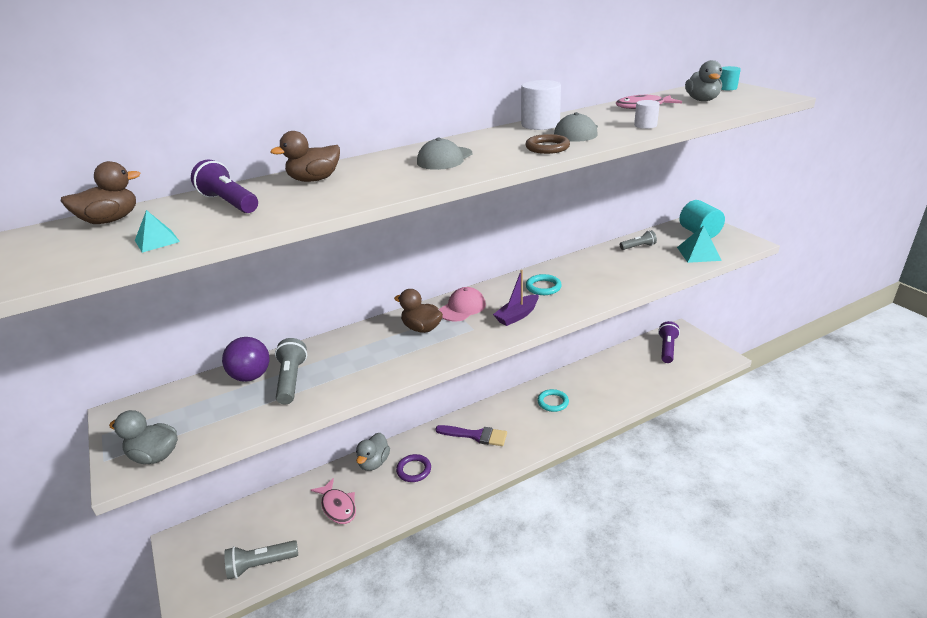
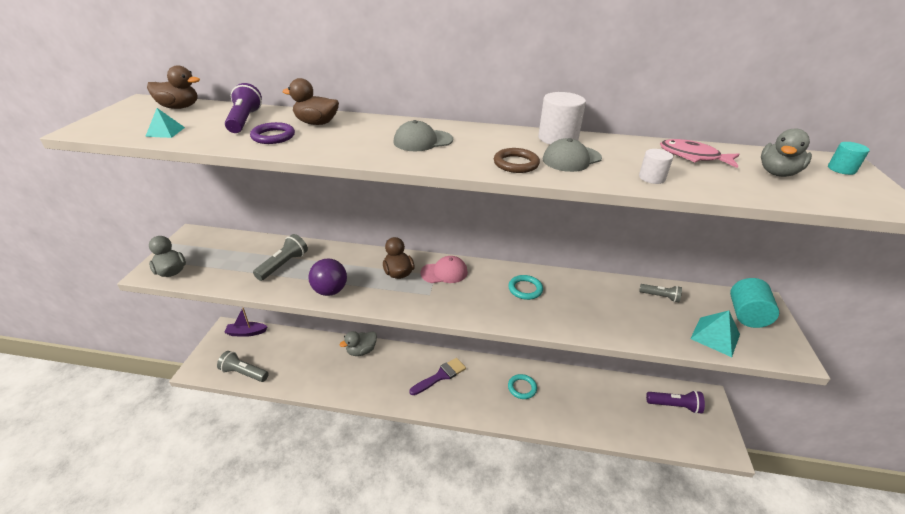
camera: 35 degrees right, 5 degrees up
purple ball [222,337,269,382] -> purple ball moved to [308,259,347,296]
pink fish [311,478,356,524] -> none
purple ring [396,454,431,482] -> purple ring moved to [250,122,295,144]
purple brush [435,425,507,446] -> purple brush turned 90 degrees counterclockwise [409,358,466,395]
purple boat [493,270,539,326] -> purple boat moved to [224,307,267,337]
purple flashlight [658,321,680,363] -> purple flashlight turned 45 degrees clockwise [646,390,705,414]

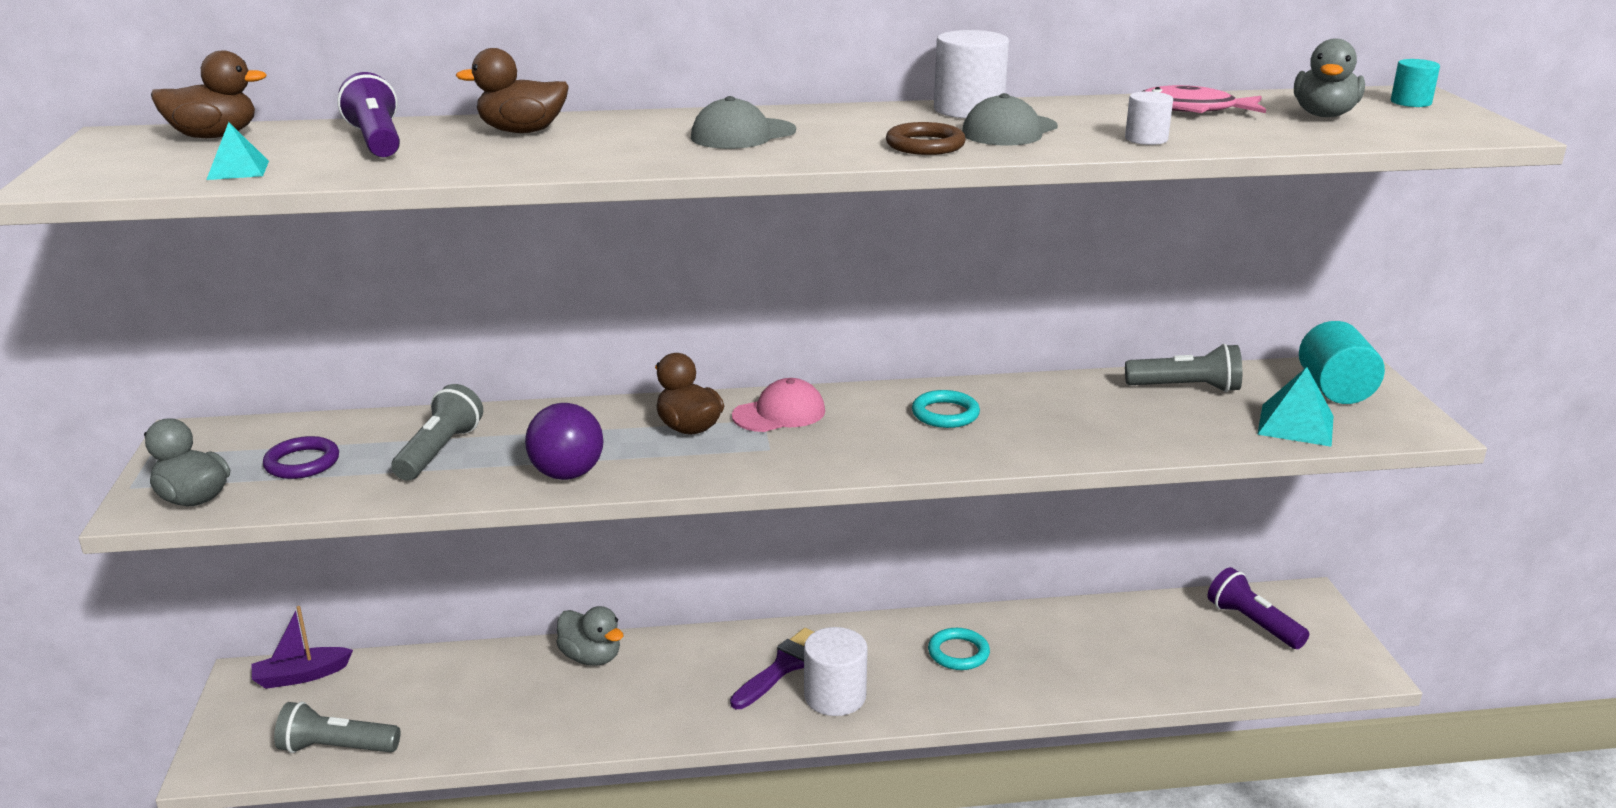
camera: 15 degrees left, 10 degrees down
purple ring [250,122,295,144] -> purple ring moved to [263,436,339,479]
grey duck [340,331,377,356] -> grey duck turned 90 degrees counterclockwise [556,606,623,666]
grey flashlight [639,284,682,302] -> grey flashlight [1125,344,1242,392], size x1.55
purple flashlight [646,390,705,414] -> purple flashlight turned 120 degrees counterclockwise [1208,567,1309,649]
none -> white cylinder [804,627,868,716]

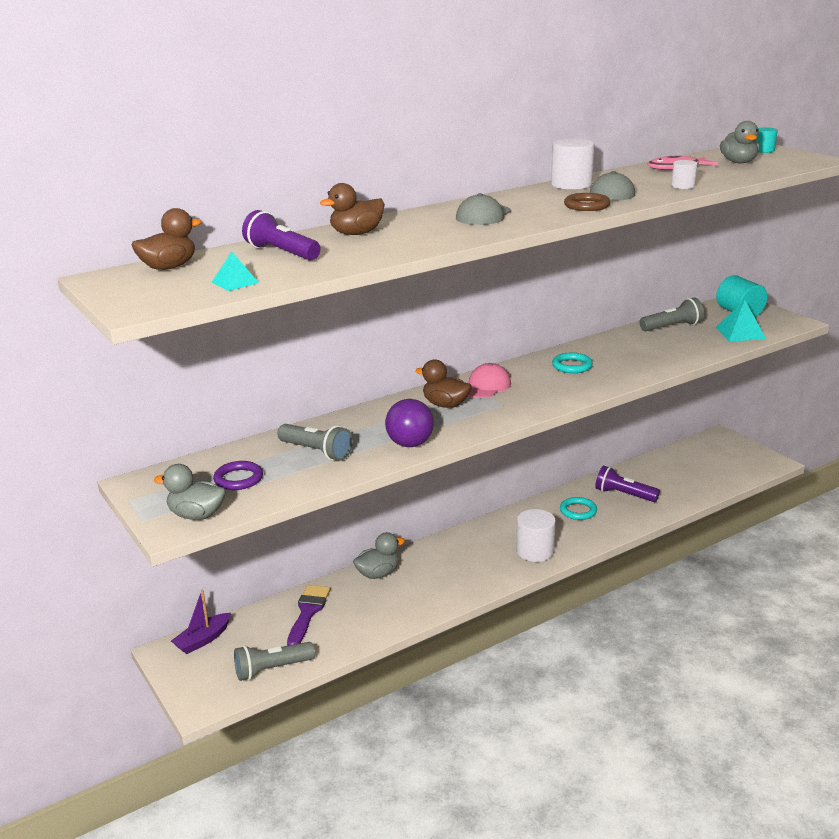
camera: 25 degrees left, 0 degrees up
grey flashlight [391,384,483,481] -> grey flashlight turned 135 degrees clockwise [277,424,353,461]
grey duck [556,606,623,666] -> grey duck turned 45 degrees counterclockwise [353,532,405,579]
purple brush [730,628,814,709] -> purple brush moved to [287,585,330,646]
purple flashlight [1208,567,1309,649] -> purple flashlight moved to [595,465,660,502]

